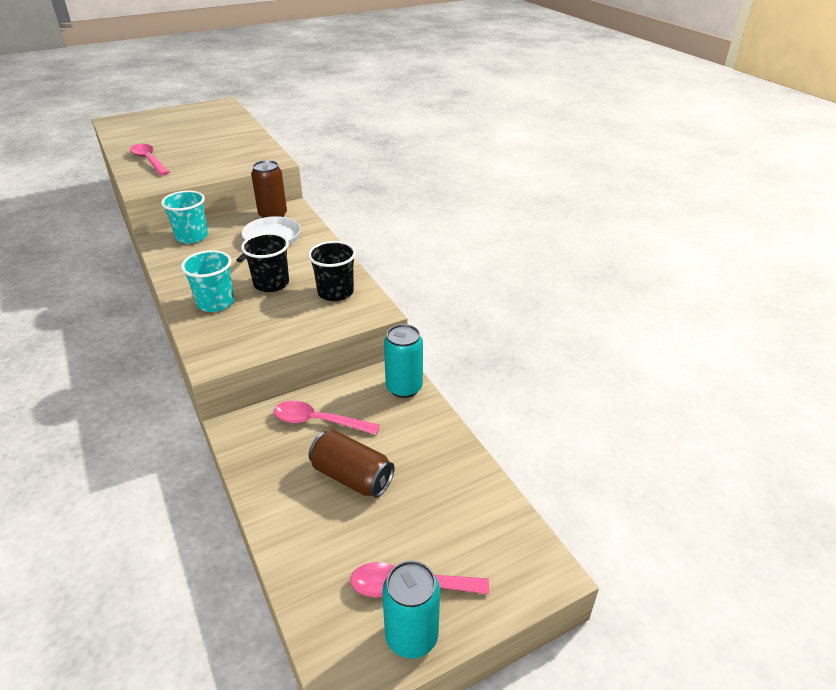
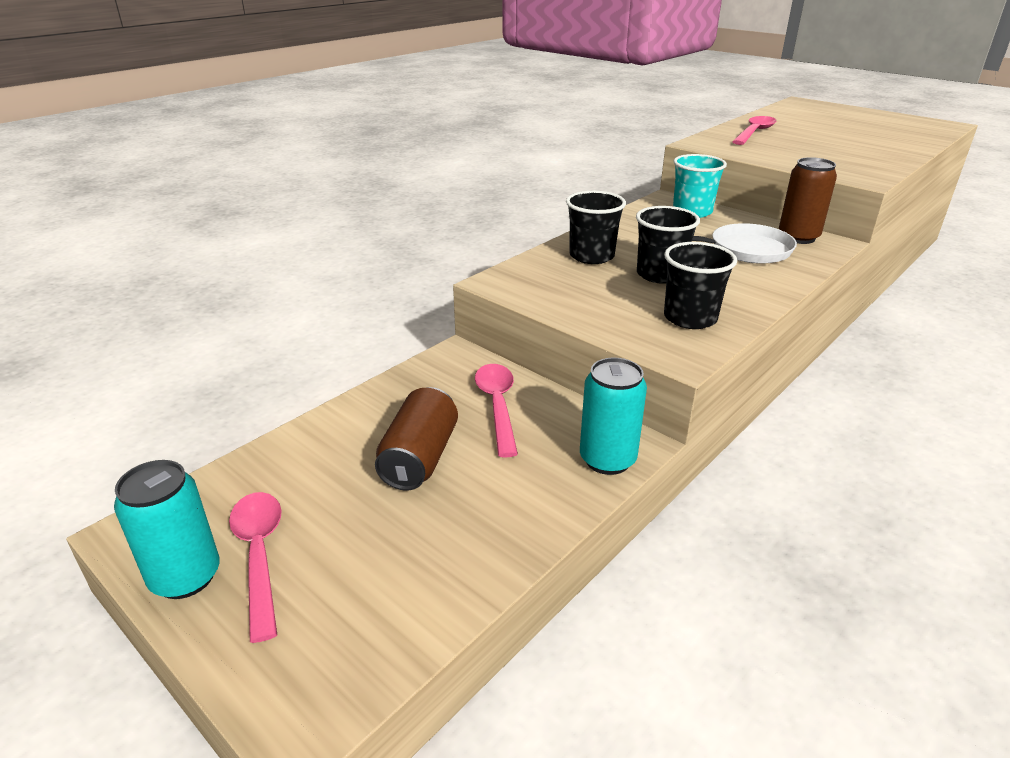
camera: 70 degrees right, 5 degrees down
turquoise cup [181,250,234,312] -> black cup [566,191,626,264]

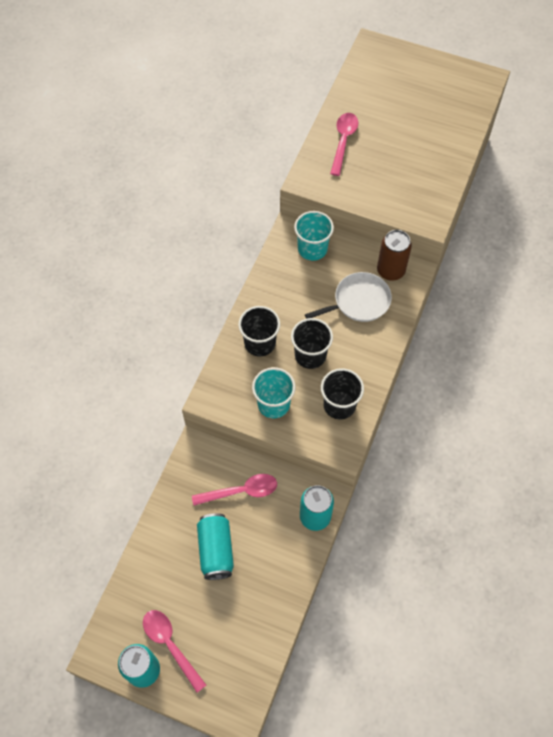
camera: 20 degrees left, 30 degrees up
brown can [375,387,458,490] -> turquoise can [197,513,234,580]
pink spoon [475,364,518,457] -> pink spoon turned 105 degrees clockwise [192,474,277,506]
none -> turquoise cup [252,367,295,418]

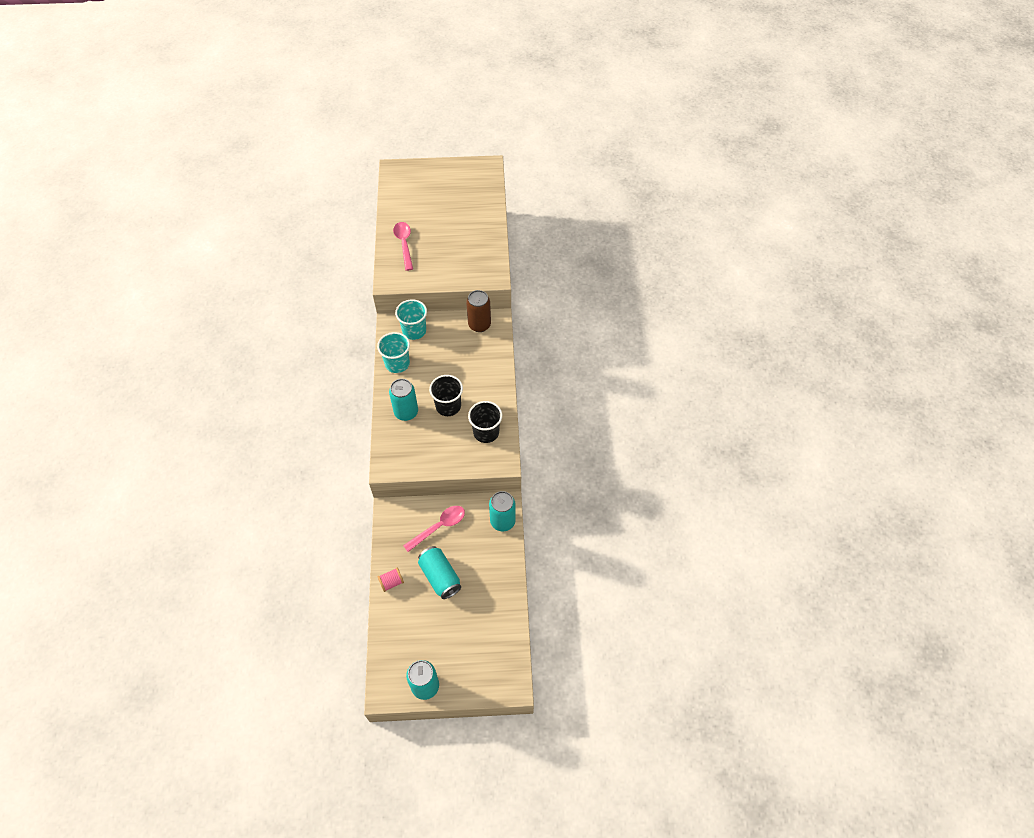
camera: 25 degrees left, 5 degrees down
pink spoon [143,610,206,693] -> none
black cup [238,306,280,356] -> turquoise can [389,379,418,421]
turquoise cup [252,367,295,418] -> turquoise cup moved to [377,332,410,373]
white pan [305,272,392,322] -> none
none -> pink spool [377,568,404,592]

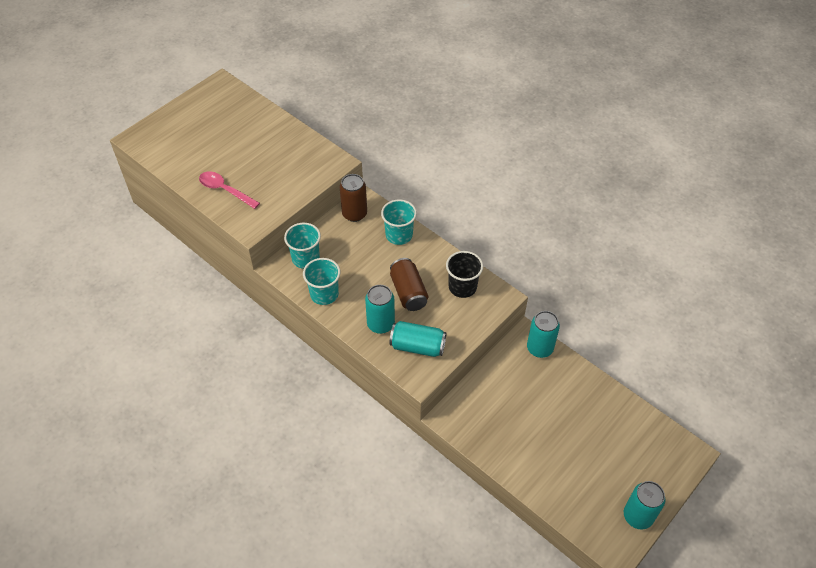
camera: 45 degrees left, 5 degrees down
pink spool [377,568,404,592] -> none
pink spoon [403,506,465,552] -> none
turquoise can [418,546,461,599] -> turquoise can moved to [389,321,447,357]
black cup [429,375,463,416] -> brown can [390,258,428,311]
none -> turquoise cup [381,199,417,245]

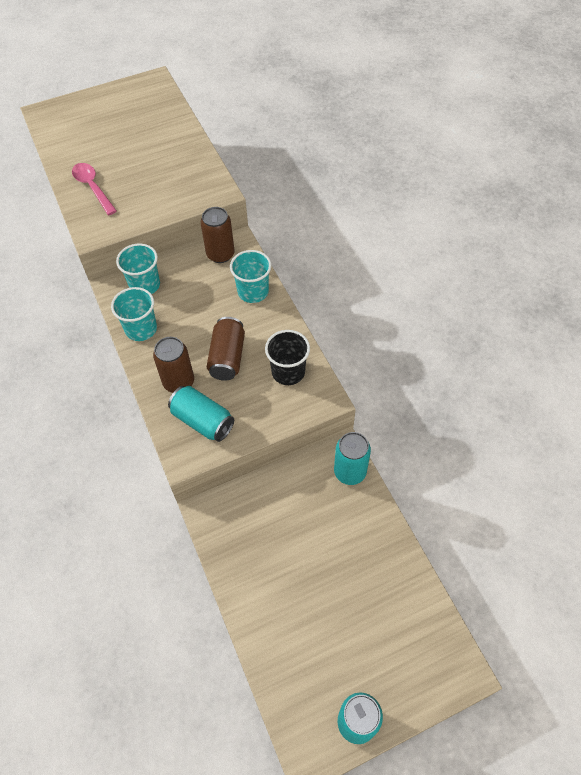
camera: 25 degrees right, 5 degrees up
turquoise can [365,285,395,334] -> brown can [153,337,194,393]

